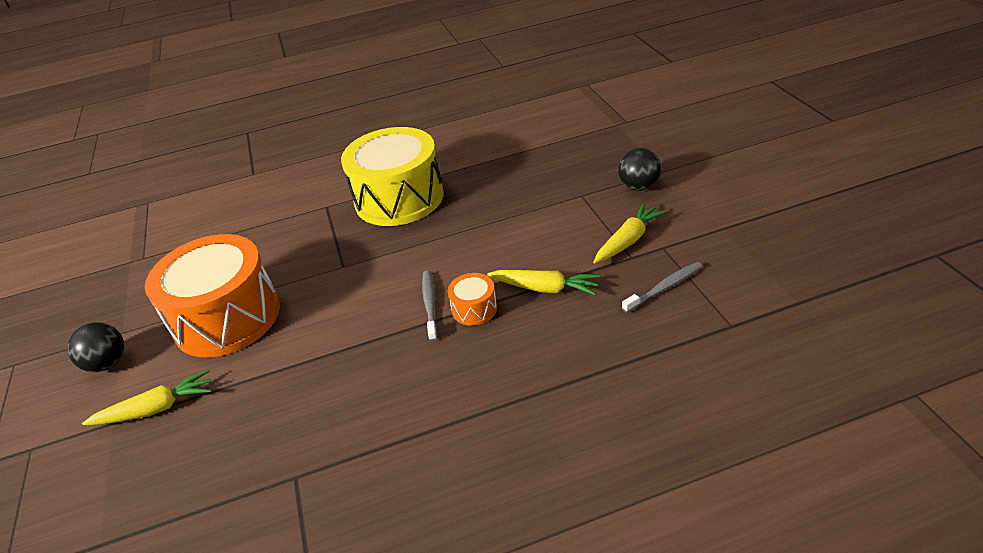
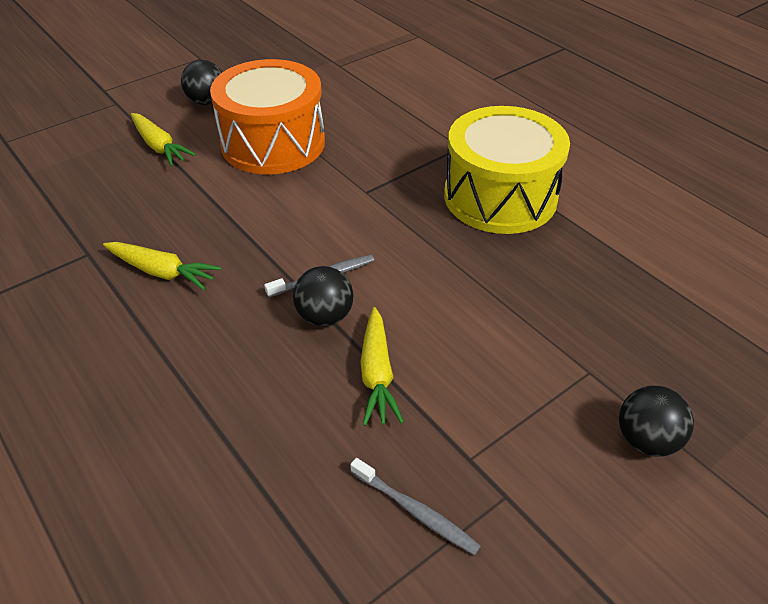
camera: 65 degrees right, 5 degrees up
orange drum [448,273,497,326] -> black ball [293,266,354,326]
yellow carrot [593,203,667,264] -> yellow carrot moved to [103,242,222,290]

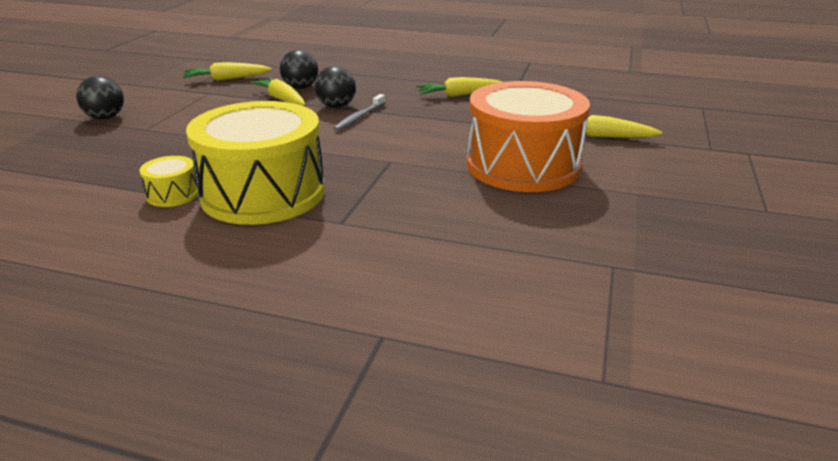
camera: 145 degrees right, 15 degrees down
black ball [181,60,222,105] -> black ball moved to [280,50,318,89]
grey toothbrush [350,458,481,555] -> yellow carrot [183,62,272,81]
none -> yellow drum [139,156,199,207]

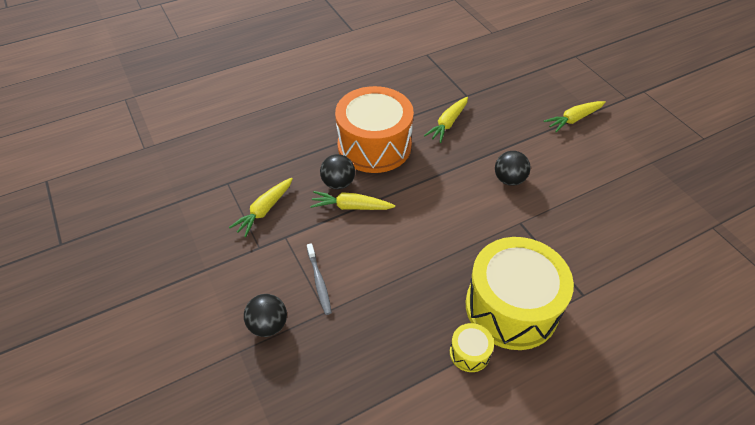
camera: 45 degrees left, 20 degrees up
black ball [315,66,356,108] -> black ball moved to [495,151,530,186]
grey toothbrush [333,94,385,131] -> grey toothbrush moved to [307,243,332,315]
orange drum [467,81,590,192] -> orange drum moved to [335,86,414,173]

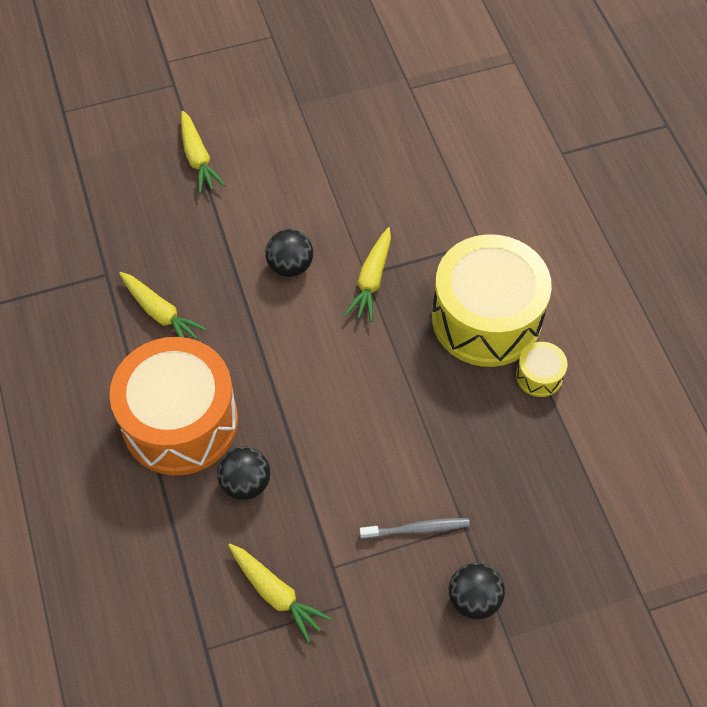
camera: 80 degrees left, 10 degrees up
yellow carrot [310,191,395,210] -> yellow carrot moved to [344,227,391,322]

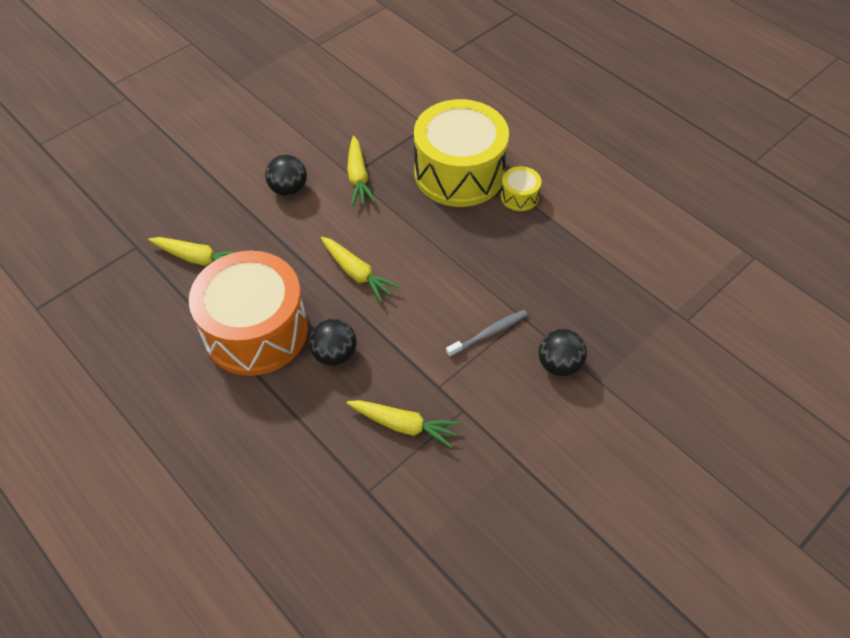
camera: 25 degrees left, 5 degrees down
yellow carrot [181,111,225,194] -> yellow carrot moved to [321,237,400,302]

